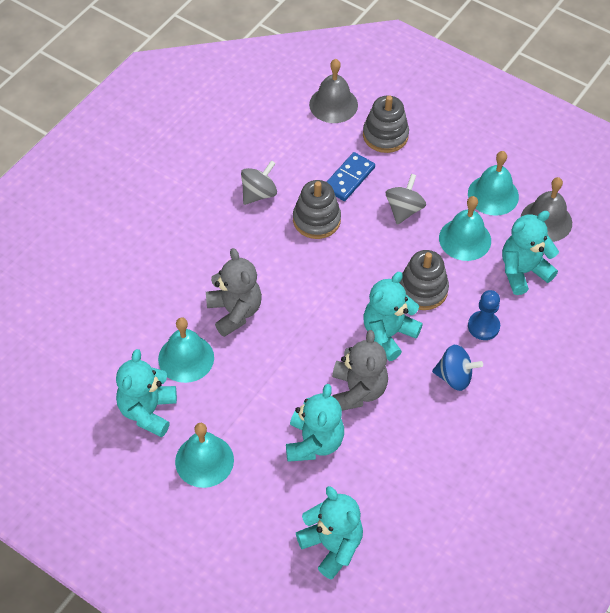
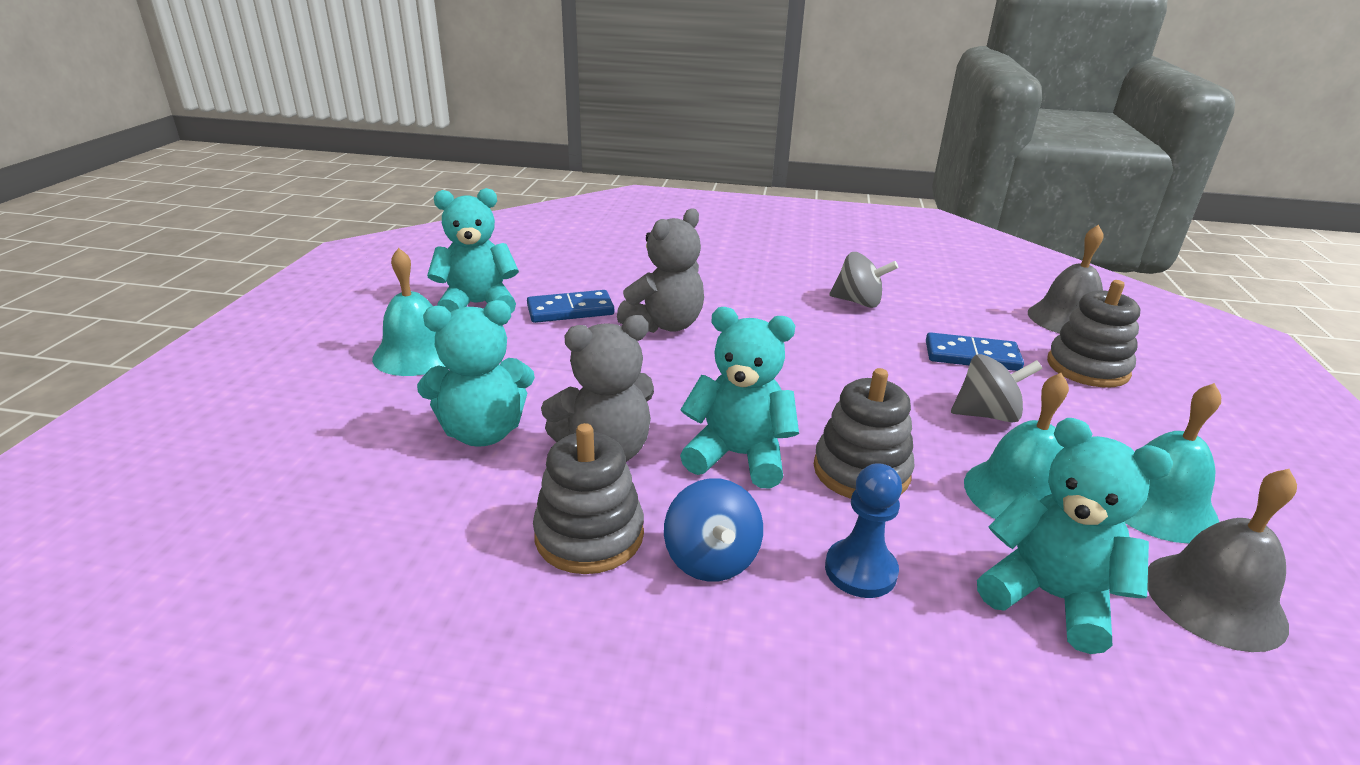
camera: 65 degrees right, 25 degrees down
turquoise bell [158,318,214,383] -> blue domino [527,290,614,323]
grey stacking toy [293,180,341,239] -> grey stacking toy moved to [533,423,644,574]
turquoise teddy bear [296,486,363,580] -> none

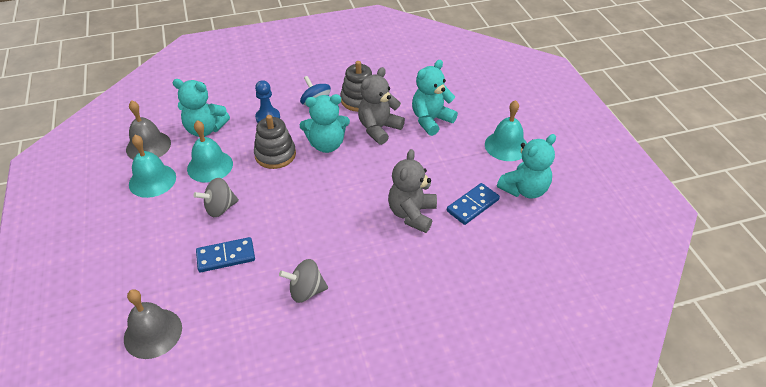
camera: 155 degrees right, 15 degrees up
grey stacking toy [1047,280,1140,388] -> none

